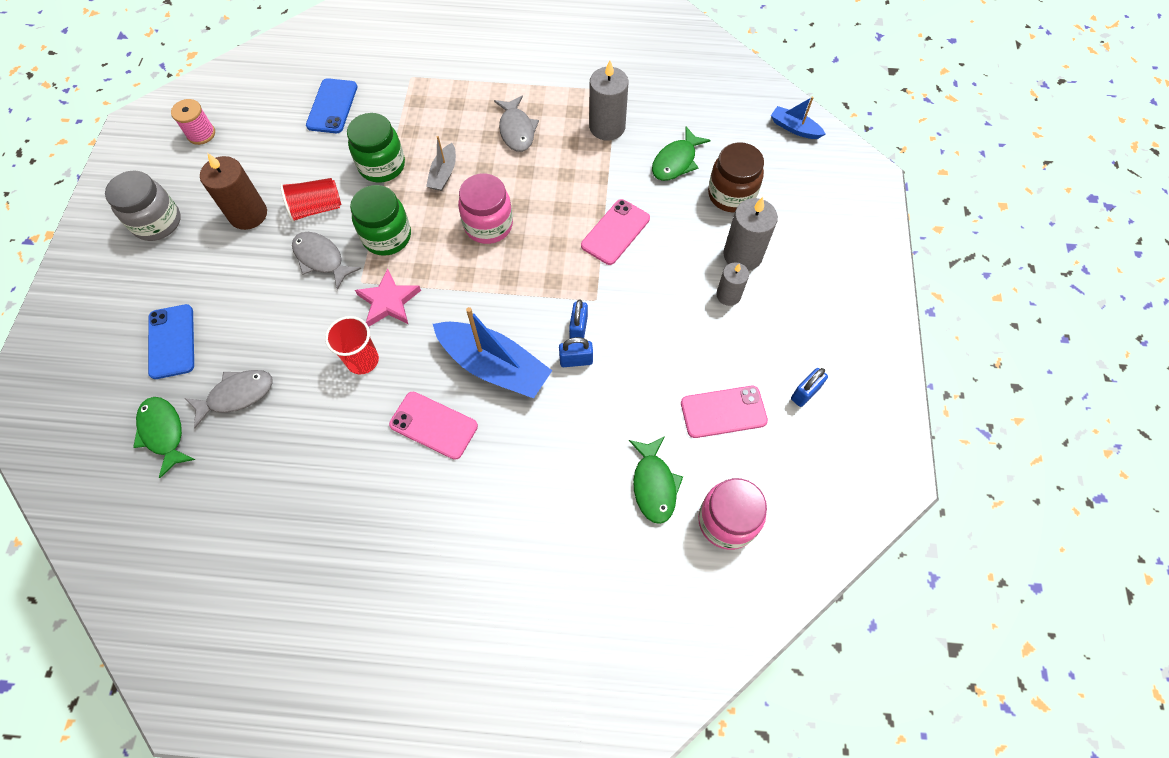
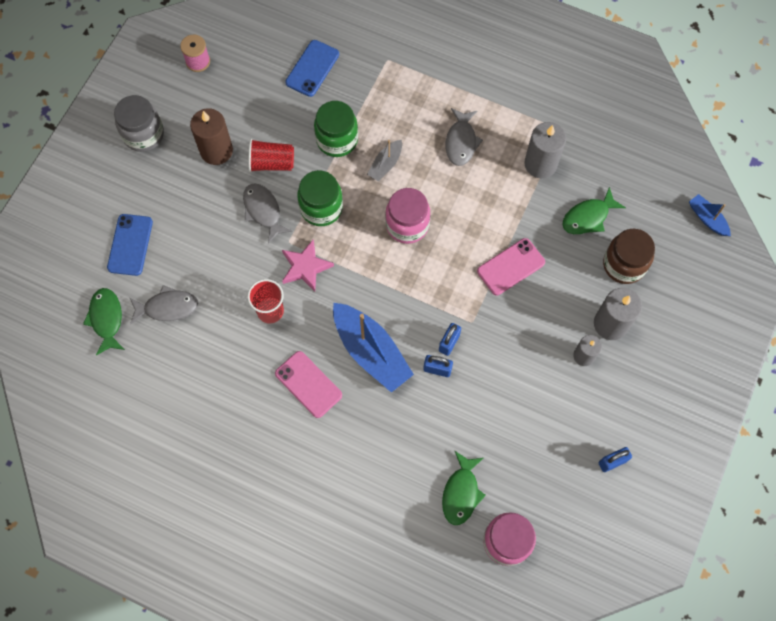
camera: 20 degrees right, 5 degrees up
pink phone [681,386,768,438] -> none

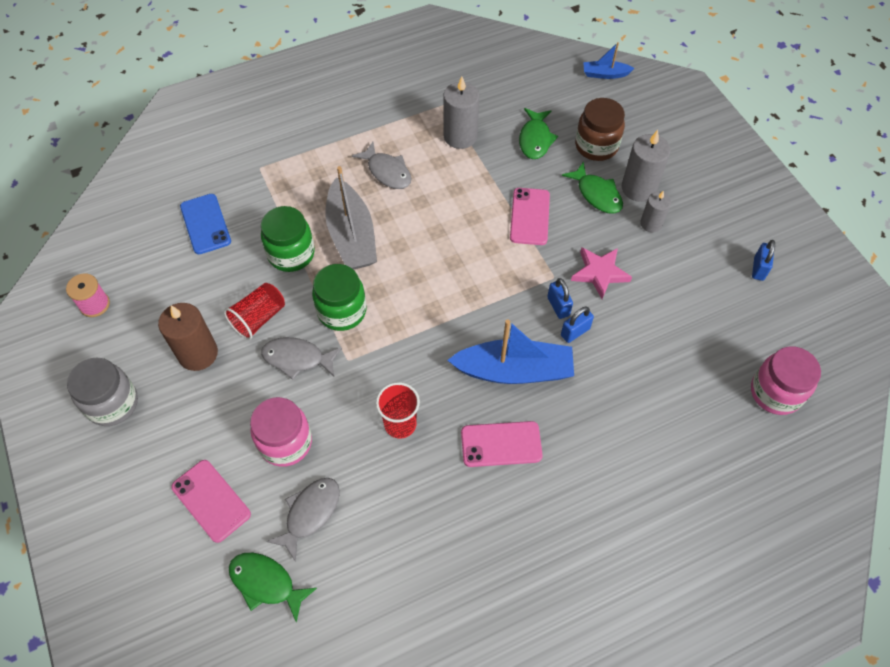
camera: 50 degrees left, 10 degrees down
blue phone [107,214,153,276] -> pink phone [171,460,251,543]
pink star [282,239,334,292] -> pink star moved to [571,247,632,299]
grey boat [367,139,402,181] -> grey boat [325,166,377,270], size x1.96
pink jar [385,188,430,244] -> pink jar moved to [250,397,312,467]
green fish [442,451,486,525] -> green fish moved to [562,161,623,214]

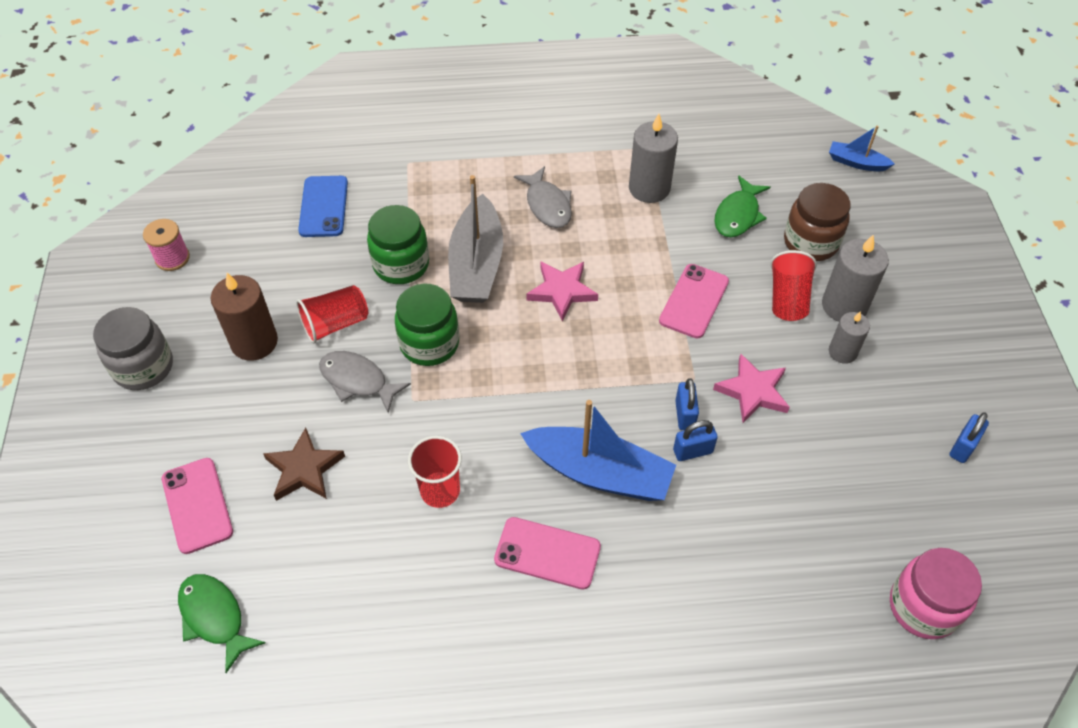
camera: 20 degrees right, 5 degrees down
pink jar [250,397,312,467] -> brown star [263,428,345,501]
grey fish [266,478,340,562] -> none
green fish [562,161,623,214] -> red cup [770,250,817,321]
none -> pink star [526,261,598,321]

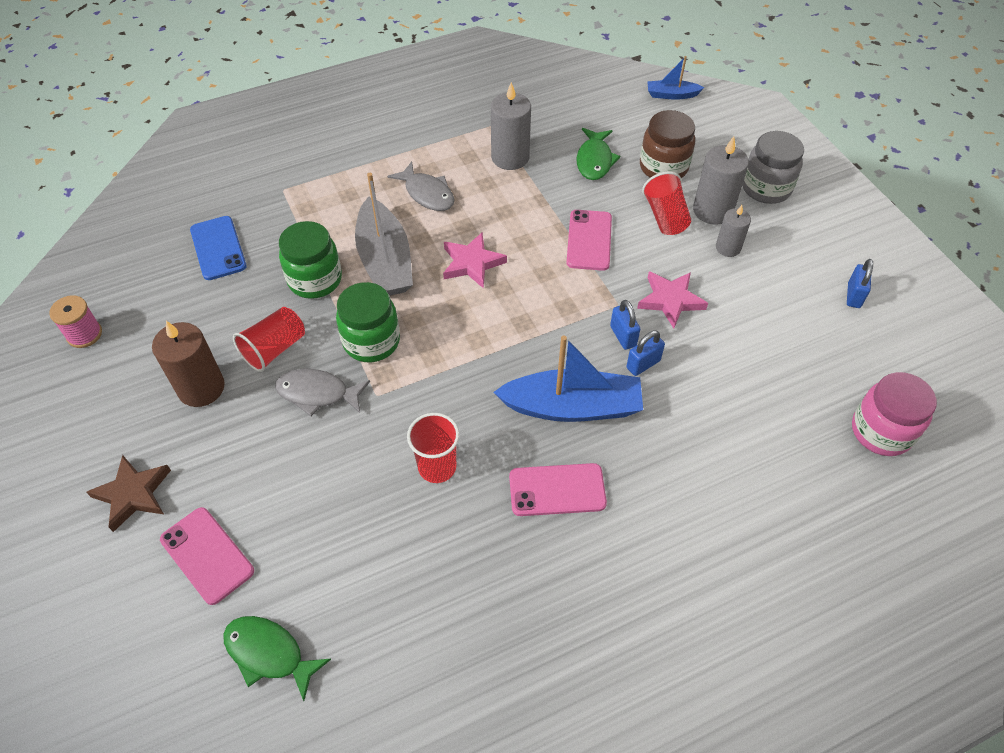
camera: 20 degrees left, 0 degrees up
grey jar [93,307,173,390] -> grey jar moved to [742,131,804,204]
brown star [263,428,345,501] -> brown star moved to [86,455,171,532]

